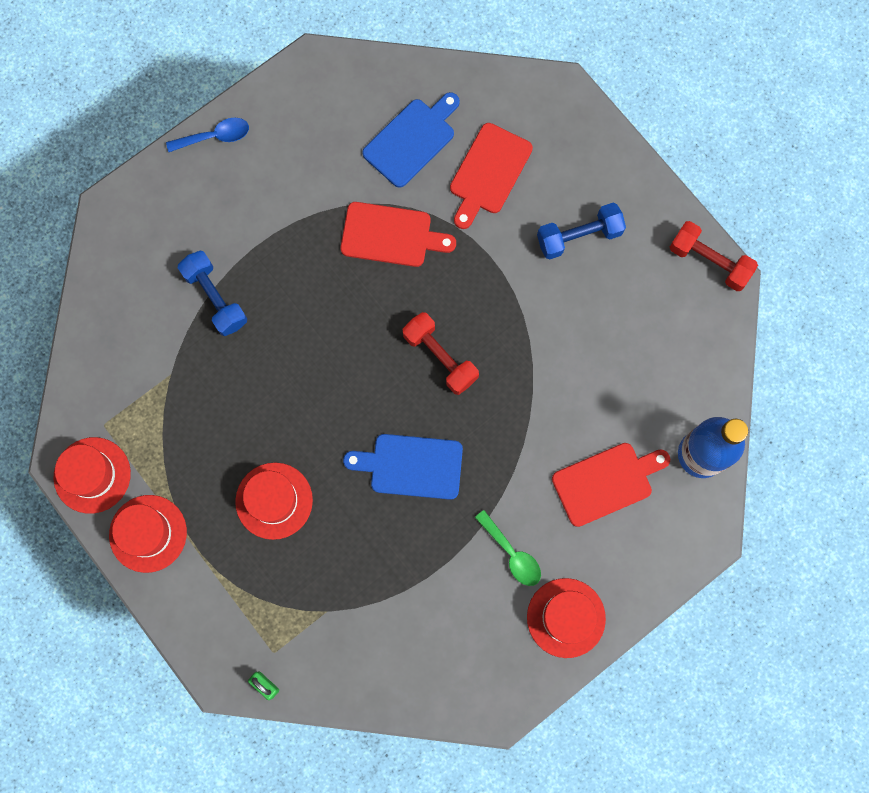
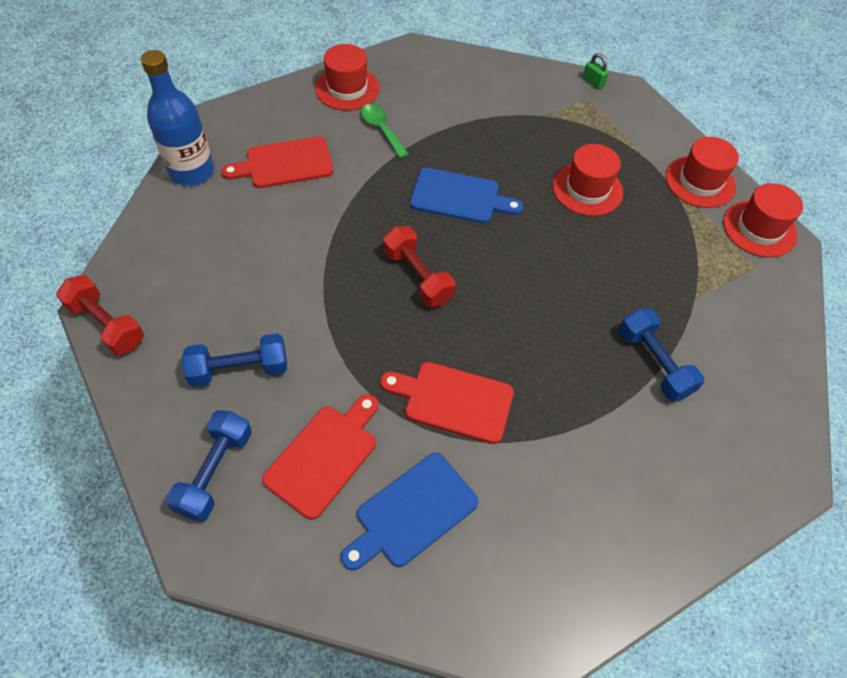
camera: 175 degrees left, 20 degrees down
blue spoon [166,118,249,152] -> none
none -> blue dumbbell [166,410,252,522]

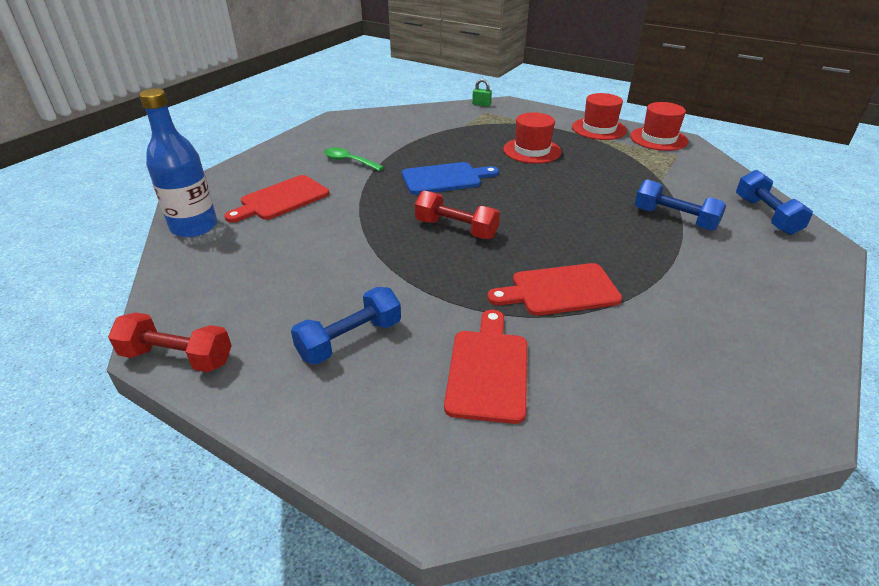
camera: 25 degrees left, 20 degrees down
blue dumbbell [166,410,252,522] -> blue dumbbell moved to [736,170,813,235]
red hat [315,44,380,111] -> none
blue cutting board [341,453,478,570] -> none

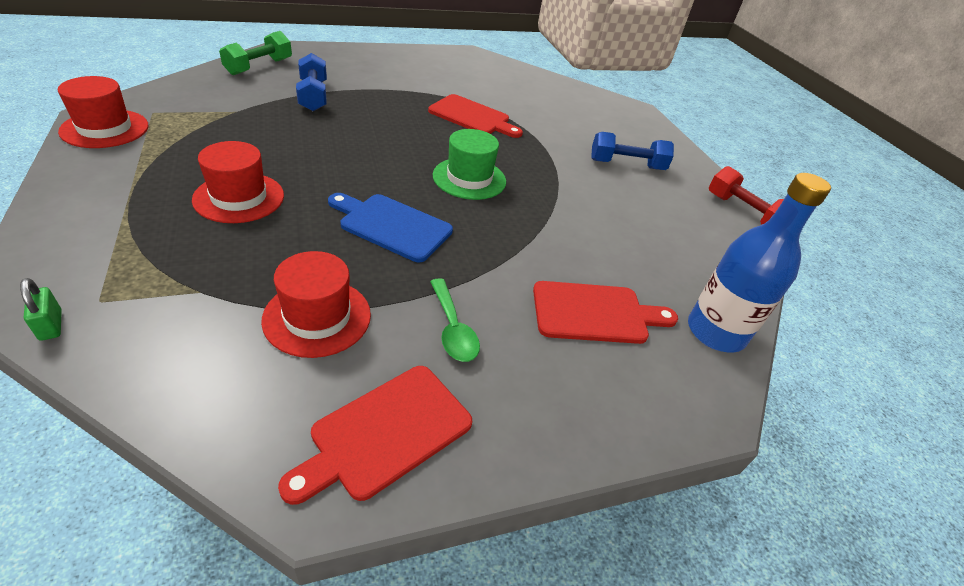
camera: 145 degrees left, 5 degrees up
red dumbbell [415,191,500,239] -> green hat [433,129,506,200]
red cutting board [444,310,527,424] -> red cutting board moved to [278,366,472,505]
red hat [572,93,627,140] -> red hat moved to [261,251,371,358]
blue dumbbell [736,170,813,235] -> green dumbbell [219,31,292,75]

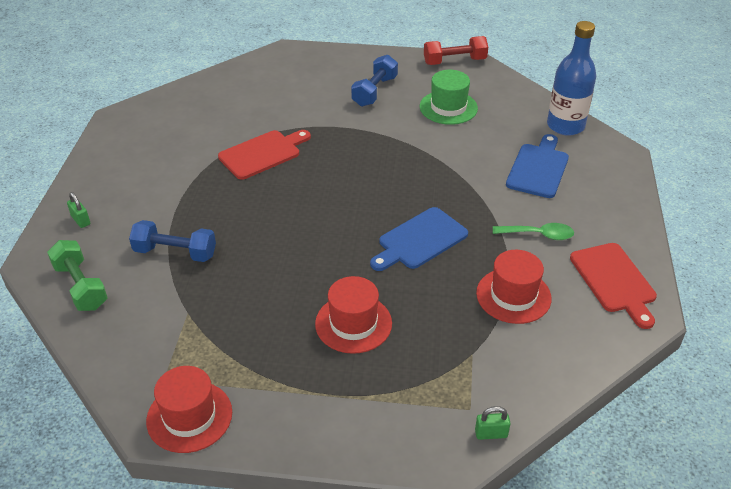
camera: 60 degrees left, 0 degrees up
green hat [433,129,506,200] -> green hat moved to [420,70,478,125]
red cutting board [533,281,678,344] -> blue cutting board [506,134,569,198]
none -> green padlock [67,192,90,228]

